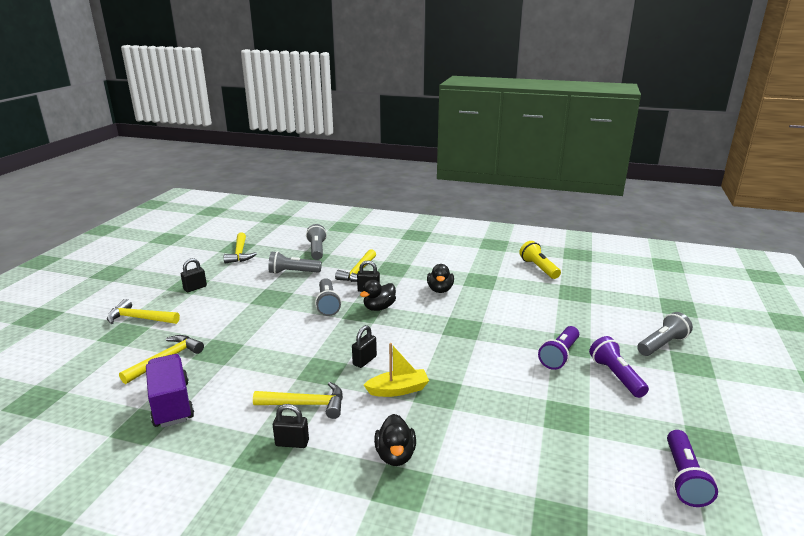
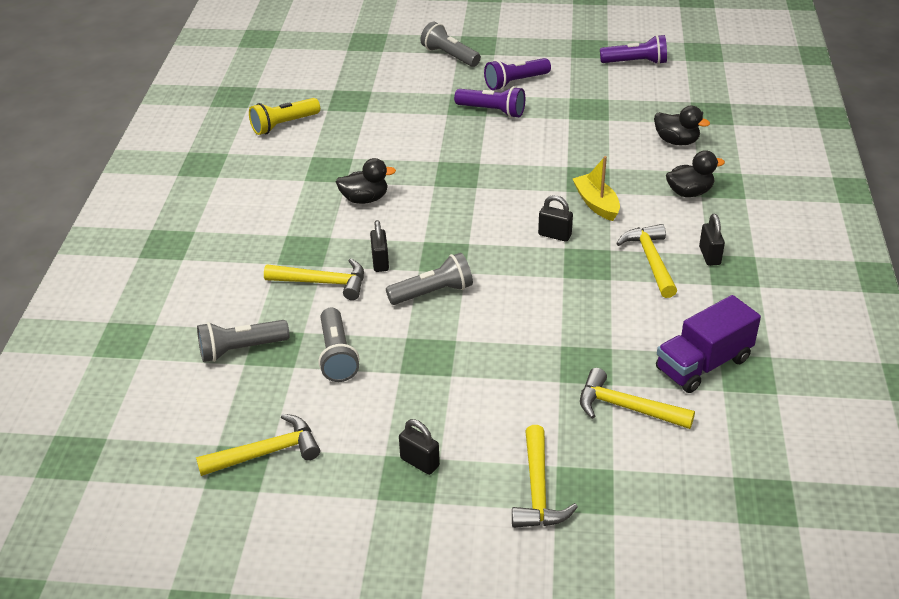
camera: 100 degrees left, 15 degrees up
black duck [360,280,396,311] -> black duck moved to [654,106,710,146]

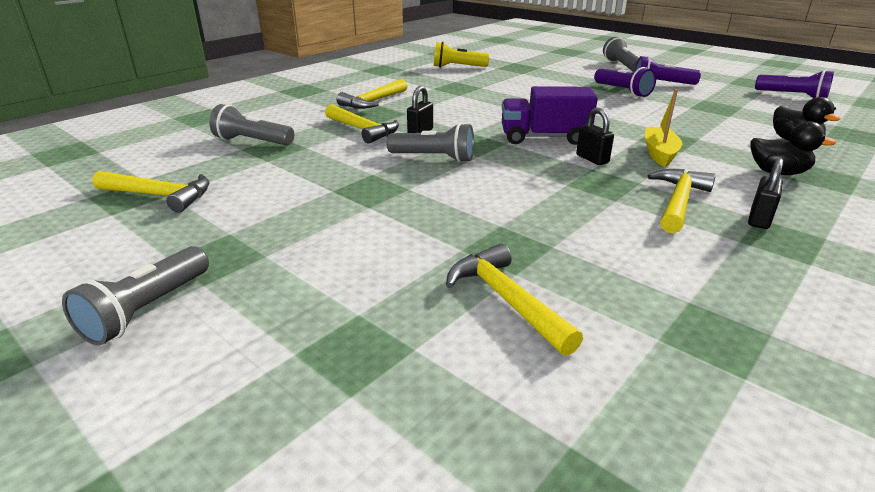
camera: 35 degrees right, 10 degrees down
grey flashlight [318,308,359,382] -> grey flashlight moved to [62,246,209,345]
black duck [336,158,396,204] -> none
black padlock [399,419,440,475] -> none
yellow hammer [512,425,578,528] -> yellow hammer moved to [337,79,407,109]
purple truck [656,295,761,393] -> purple truck moved to [502,86,598,145]

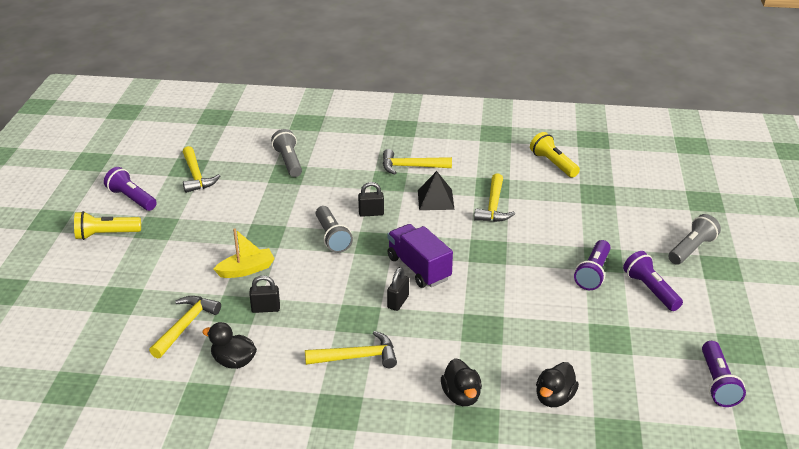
camera: 55 degrees right, 5 degrees up
grey flashlight [62,246,209,345] -> yellow flashlight [74,211,141,240]
yellow hammer [325,104,399,143] -> yellow hammer moved to [474,173,515,222]
yellow boat [645,89,682,167] -> yellow boat moved to [213,228,275,278]
black padlock [748,158,783,229] -> black padlock moved to [249,275,280,313]
none -> purple flashlight [104,167,157,211]
none -> black duck [202,322,257,369]
none -> black pyramid [418,171,454,210]

